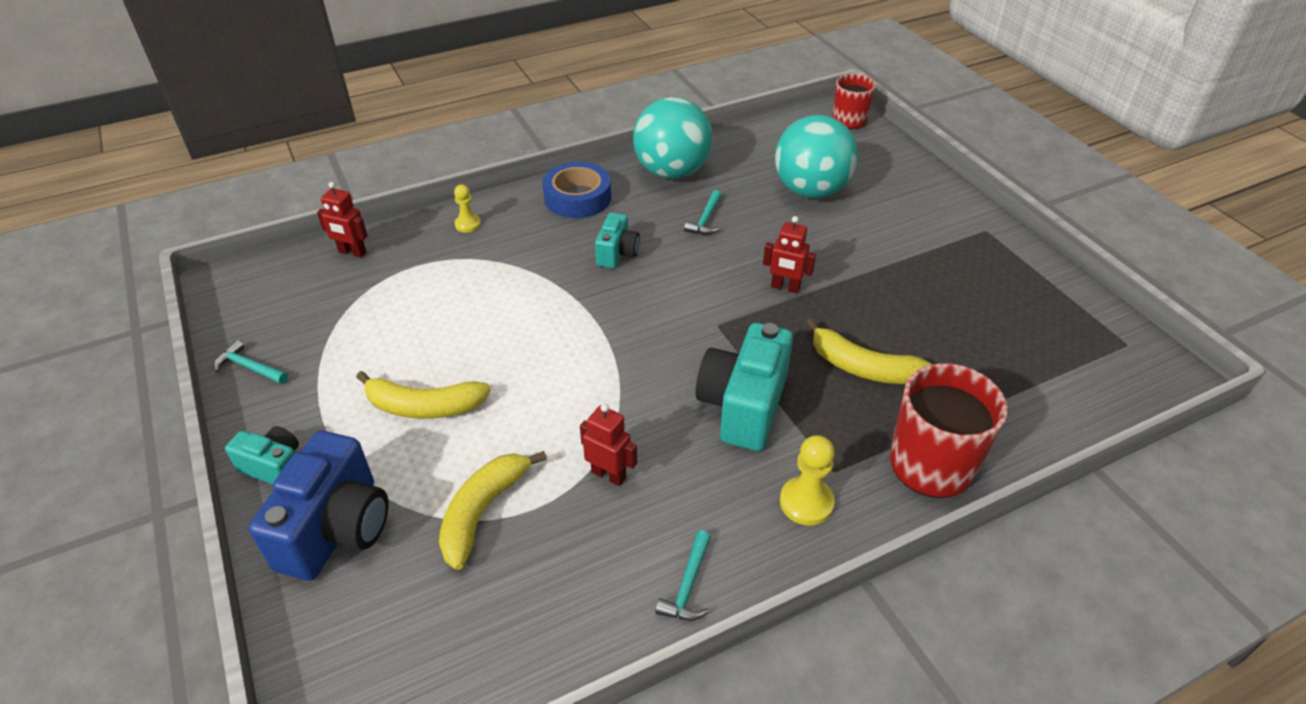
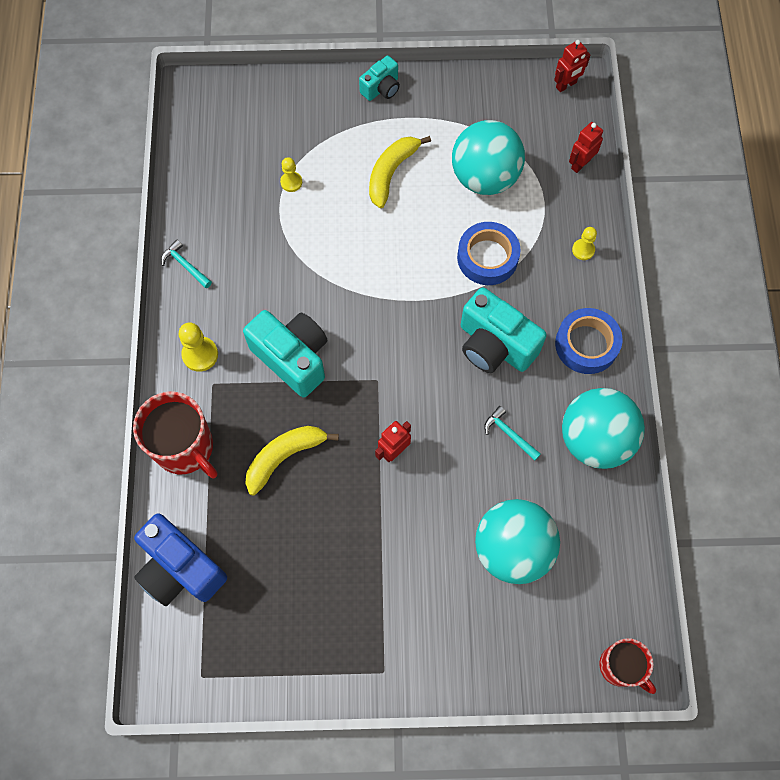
camera: 115 degrees right, 25 degrees up
turquoise hammer [214,339,288,384] -> none
blue camera [249,431,389,580] -> blue camera moved to [134,513,227,606]
yellow banana [439,451,547,570] -> yellow pawn [280,157,302,192]
red robot [580,404,637,486] -> red robot moved to [554,40,590,92]
turquoise camera [595,213,640,268] -> turquoise camera [461,287,547,373], size x1.81
none -> turquoise ball [452,120,525,195]
none -> blue tape [457,222,521,285]

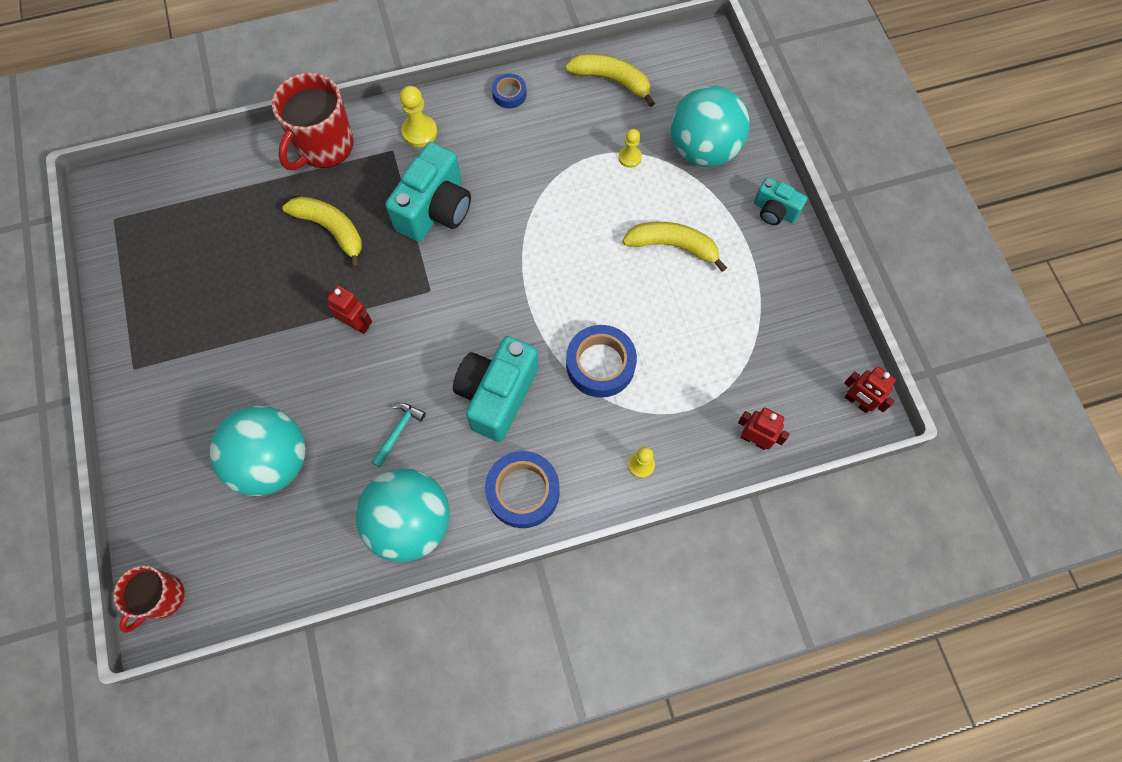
camera: 75 degrees right, 0 degrees up
blue camera [134,513,227,606] -> none
turquoise hammer [161,240,212,288] -> blue tape [492,73,526,108]
turquoise ball [452,120,525,195] -> turquoise ball moved to [670,86,750,167]
none -> yellow banana [565,54,655,107]

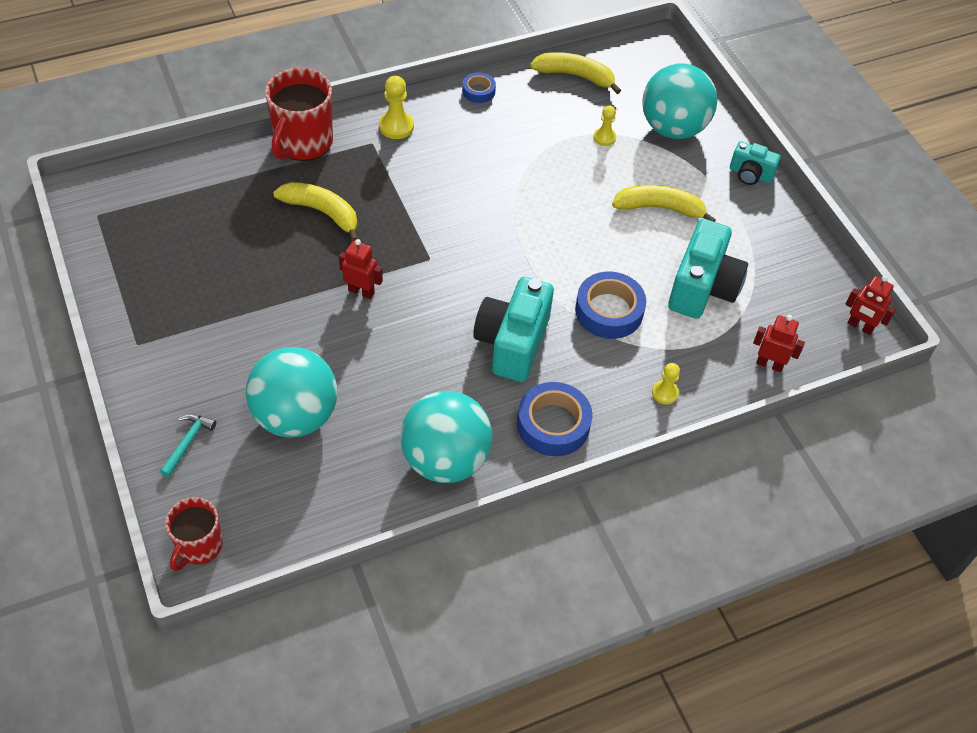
camera: 10 degrees left, 15 degrees down
turquoise hammer [371,403,426,467] -> turquoise hammer moved to [160,414,216,477]
turquoise camera [385,142,471,242] -> turquoise camera moved to [668,219,748,318]

